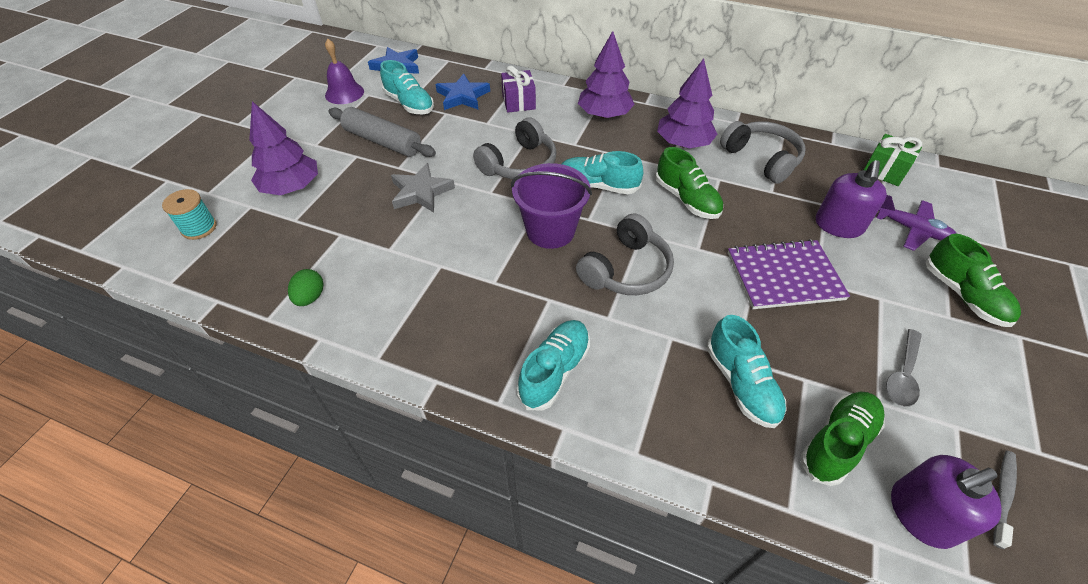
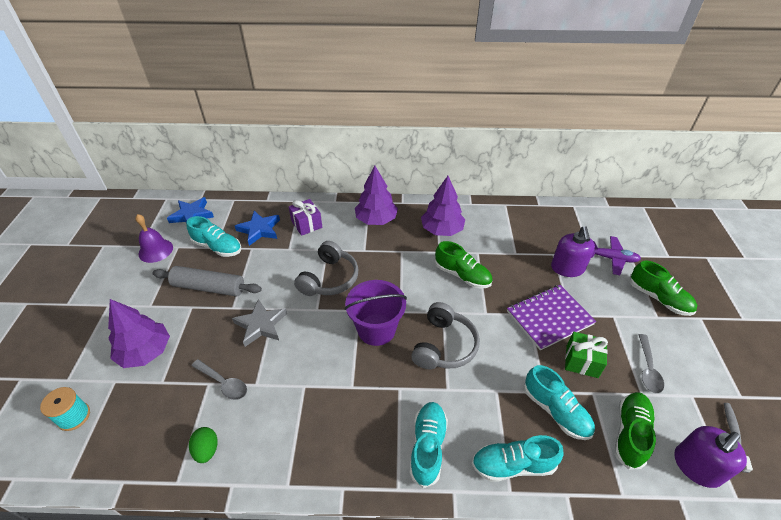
camera: 20 degrees left, 5 degrees down
turquoise shoe [562,151,643,194] -> turquoise shoe moved to [472,435,564,482]
grey headphones [720,121,805,184] -> none
green gift [864,134,922,186] -> green gift moved to [565,332,608,378]
none -> grey spoon [191,359,247,400]

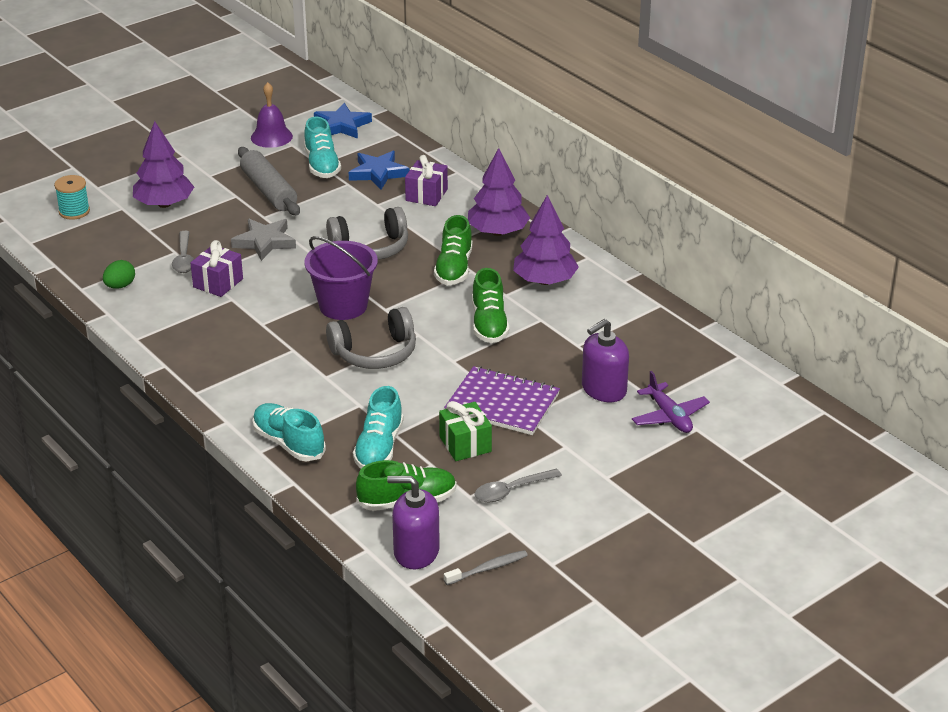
camera: 50 degrees right, 10 degrees down
turquoise shoe [410,402,448,488] -> none
green shoe [630,260,697,316] -> green shoe moved to [434,215,472,285]
none -> purple gift [191,240,243,297]

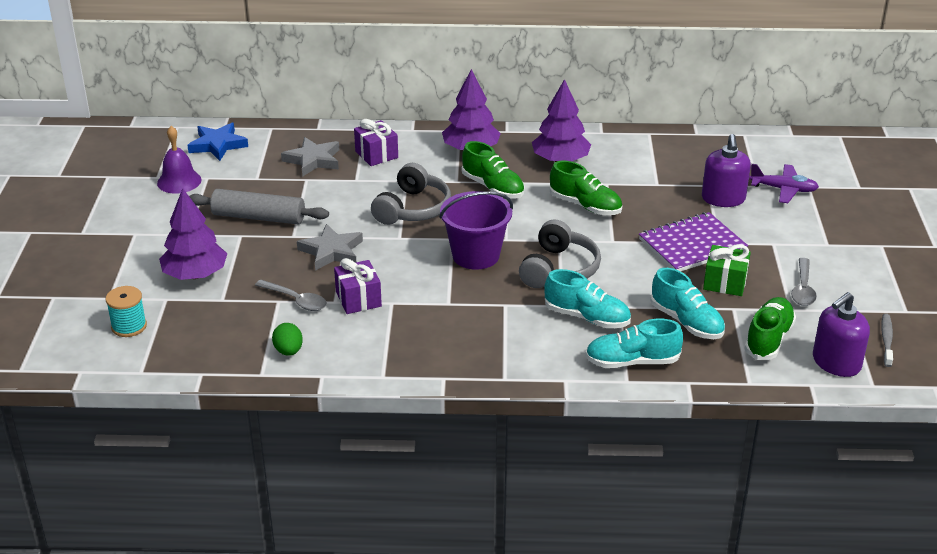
camera: 50 degrees left, 0 degrees up
turquoise shoe [304,117,341,178] -> turquoise shoe moved to [544,269,631,328]
blue star [349,151,410,190] -> grey star [281,137,339,177]

